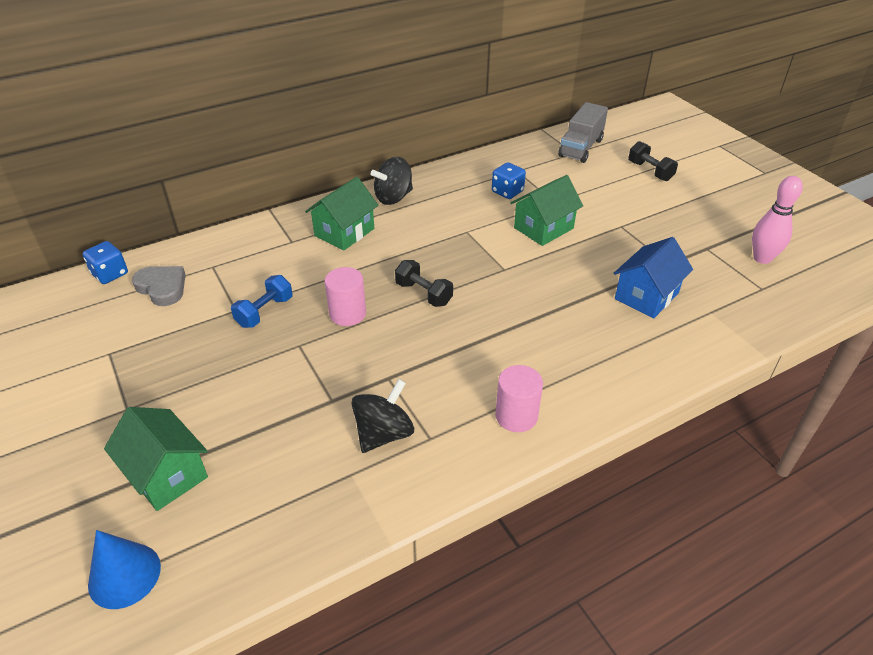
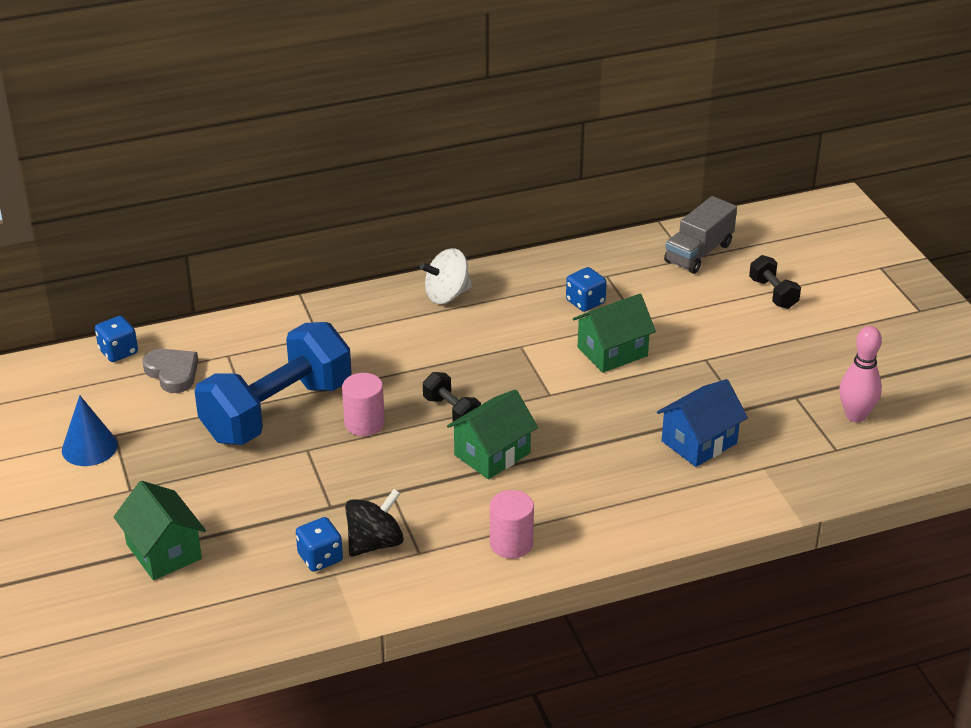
camera: 10 degrees right, 5 degrees down
blue cone [88,530,161,609] -> blue cone moved to [62,395,118,466]
blue dumbbell [231,275,293,328] -> blue dumbbell [195,322,352,445], size x2.33
green house [305,177,379,251] -> green house moved to [447,389,538,479]
black spinning top [371,157,413,205] -> white spinning top [420,248,472,304]
none -> blue dice [296,517,343,572]

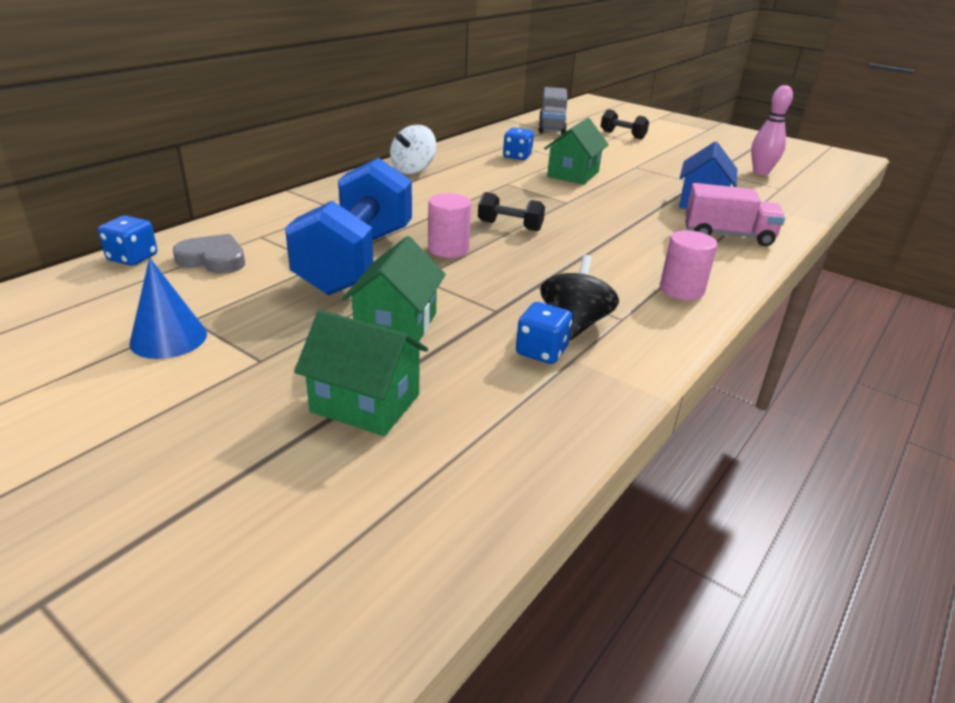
camera: 35 degrees left, 5 degrees down
green house [447,389,538,479] -> green house moved to [342,236,446,342]
none -> pink truck [685,183,785,246]

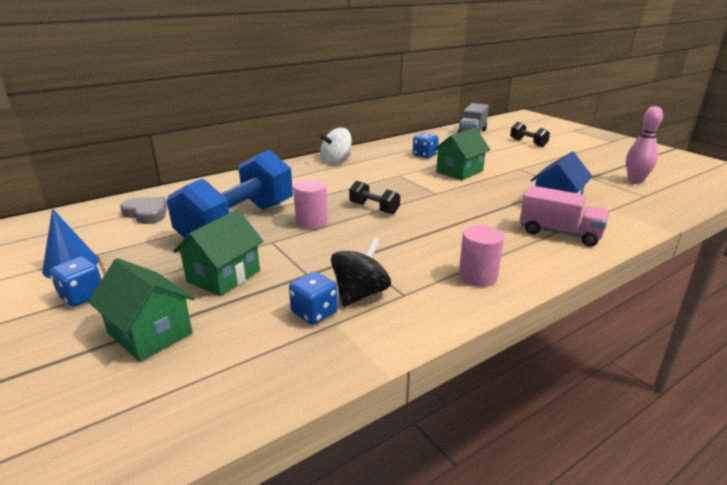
camera: 20 degrees right, 5 degrees down
blue dice [98,216,157,266] -> blue dice moved to [50,257,101,307]

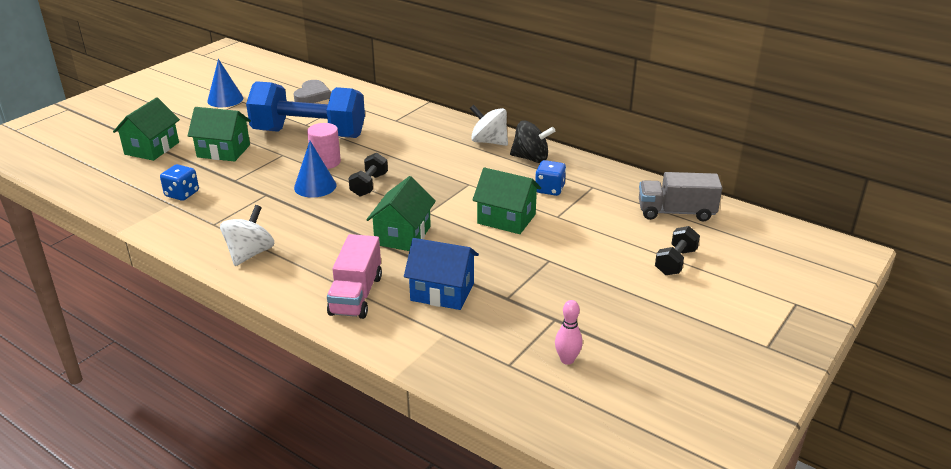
camera: 70 degrees right, 5 degrees up
blue dice [50,257,101,307] -> none
black spinning top [331,237,391,307] -> black spinning top moved to [510,121,555,163]
pink cylinder [459,225,504,287] -> white spinning top [220,205,275,266]
pink bowling pin [626,106,663,184] -> pink bowling pin [555,300,583,365], size x0.65
none -> blue cone [294,141,336,198]
none -> green house [366,176,436,251]

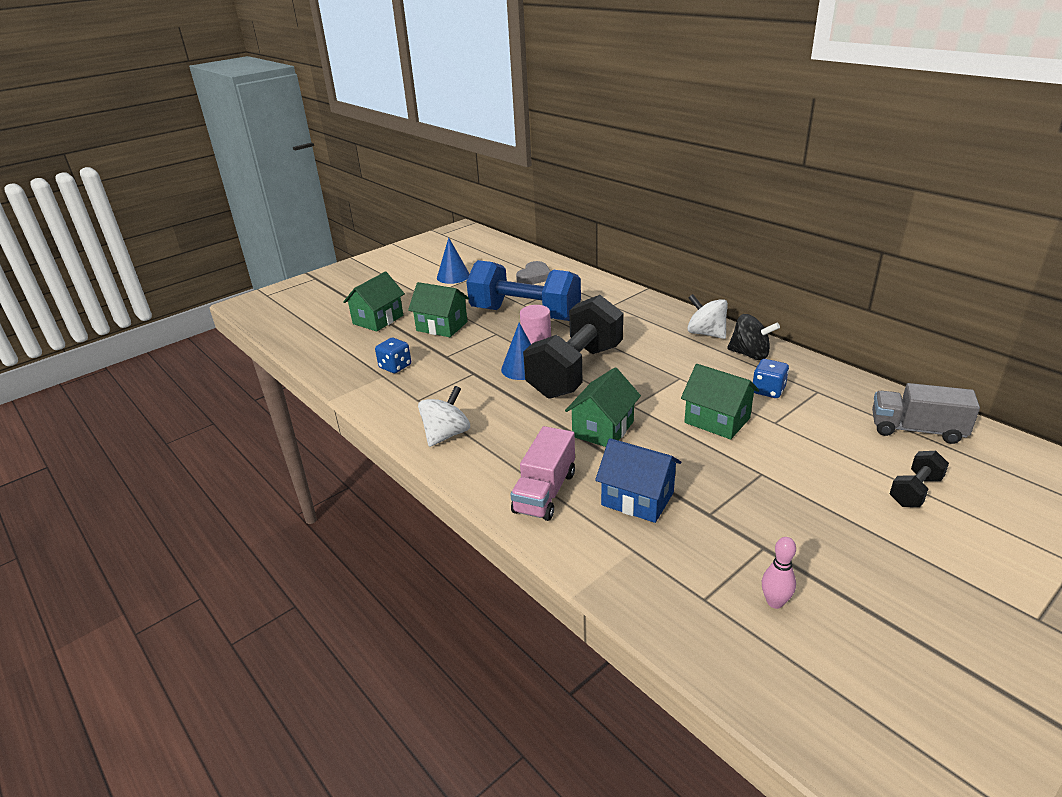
camera: 15 degrees right, 0 degrees up
black dumbbell [348,153,388,197] -> black dumbbell [523,295,624,399], size x2.33

